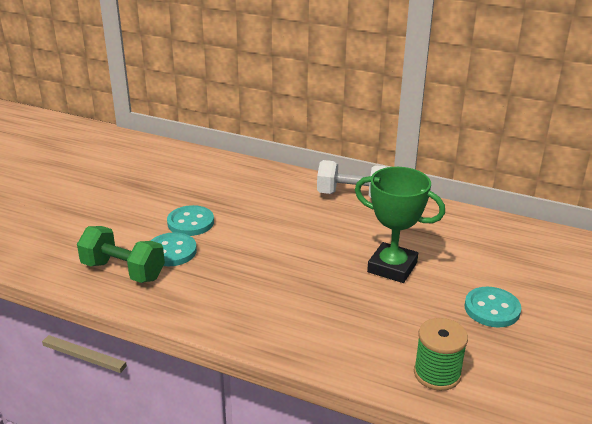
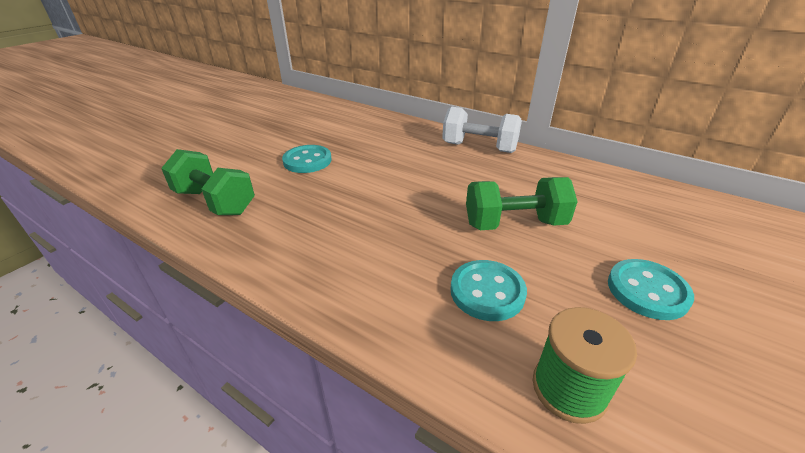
camera: 10 degrees right, 5 degrees up
turquoise button [151,232,197,266] -> turquoise button moved to [450,260,527,321]
green trophy [355,167,445,283] -> green dumbbell [466,177,578,230]

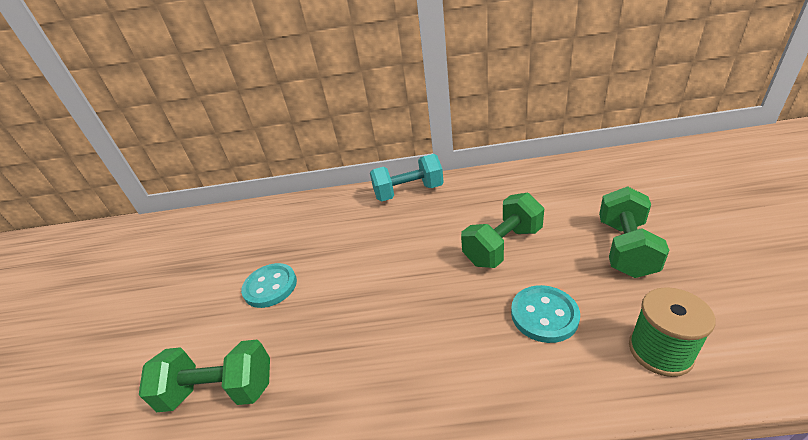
camera: 30 degrees left, 0 degrees up
white dumbbell [442,107,522,153] -> turquoise dumbbell [370,154,444,201]
turquoise button [608,259,694,320] -> green dumbbell [599,186,669,278]

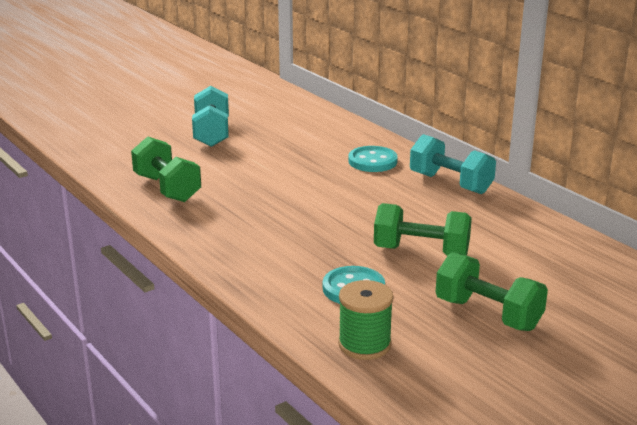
camera: 50 degrees right, 10 degrees down
turquoise button [241,263,297,308] -> turquoise button moved to [348,146,398,172]
green dumbbell [599,186,669,278] -> green dumbbell turned 60 degrees clockwise [436,252,548,331]
none -> turquoise dumbbell [192,86,229,147]

